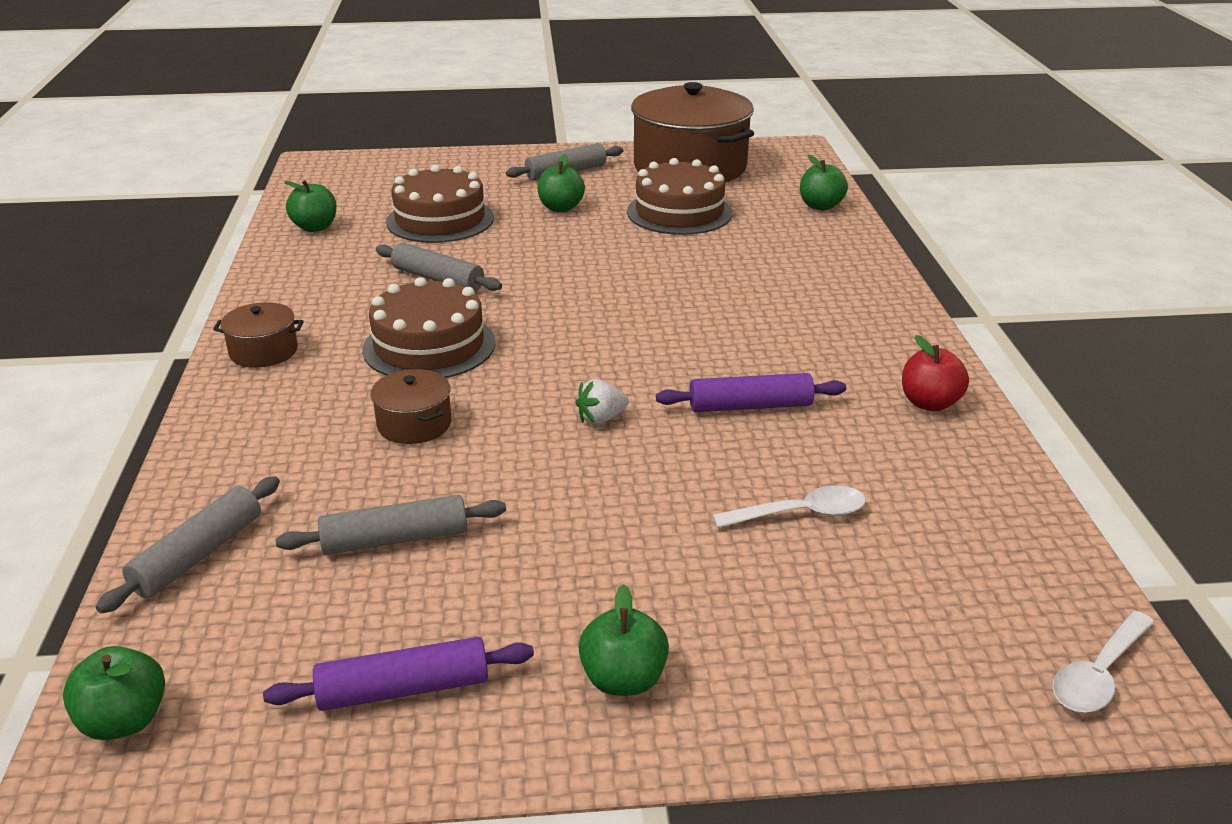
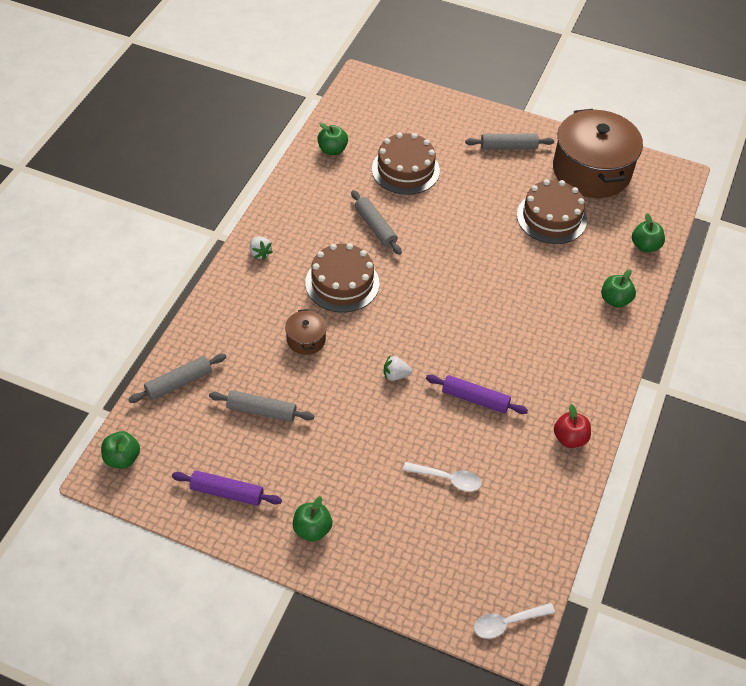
camera: 25 degrees right, 20 degrees up
brown pot [213,302,304,368] -> white strawberry [250,236,273,260]
green apple [537,154,585,212] -> green apple moved to [601,269,636,308]

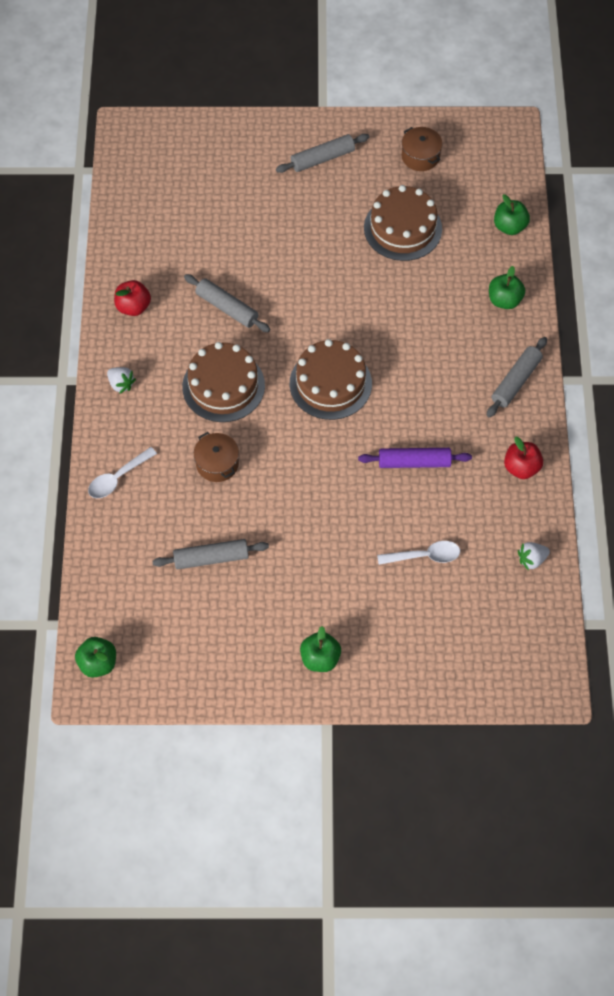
camera: 20 degrees left, 10 degrees up
grey rolling pin [128,354,226,403] -> grey rolling pin moved to [487,337,547,418]
purple rolling pin [172,470,282,506] -> none
green apple [317,123,348,155] -> none
brown cake [372,133,440,195] -> brown cake moved to [290,339,372,420]
white strawberry [384,356,412,381] -> white strawberry moved to [518,542,550,571]
white spoon [474,603,555,639] -> white spoon moved to [88,447,157,498]
brown pot [553,109,643,198] -> brown pot [402,127,443,171], size x0.43
none -> red apple [114,280,151,316]

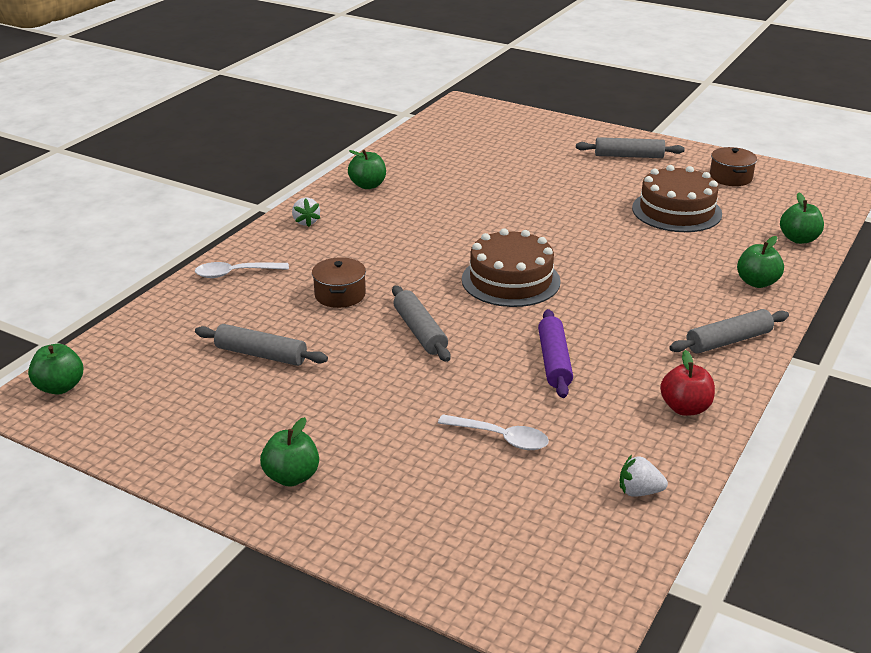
camera: 30 degrees right, 30 degrees down
red apple [114,280,151,316] -> green apple [348,150,386,189]
brown cake [182,342,265,422] -> none
grey rolling pin [184,274,270,332] -> grey rolling pin moved to [392,285,451,362]
purple rolling pin [358,448,472,468] -> purple rolling pin turned 60 degrees clockwise [538,309,573,398]

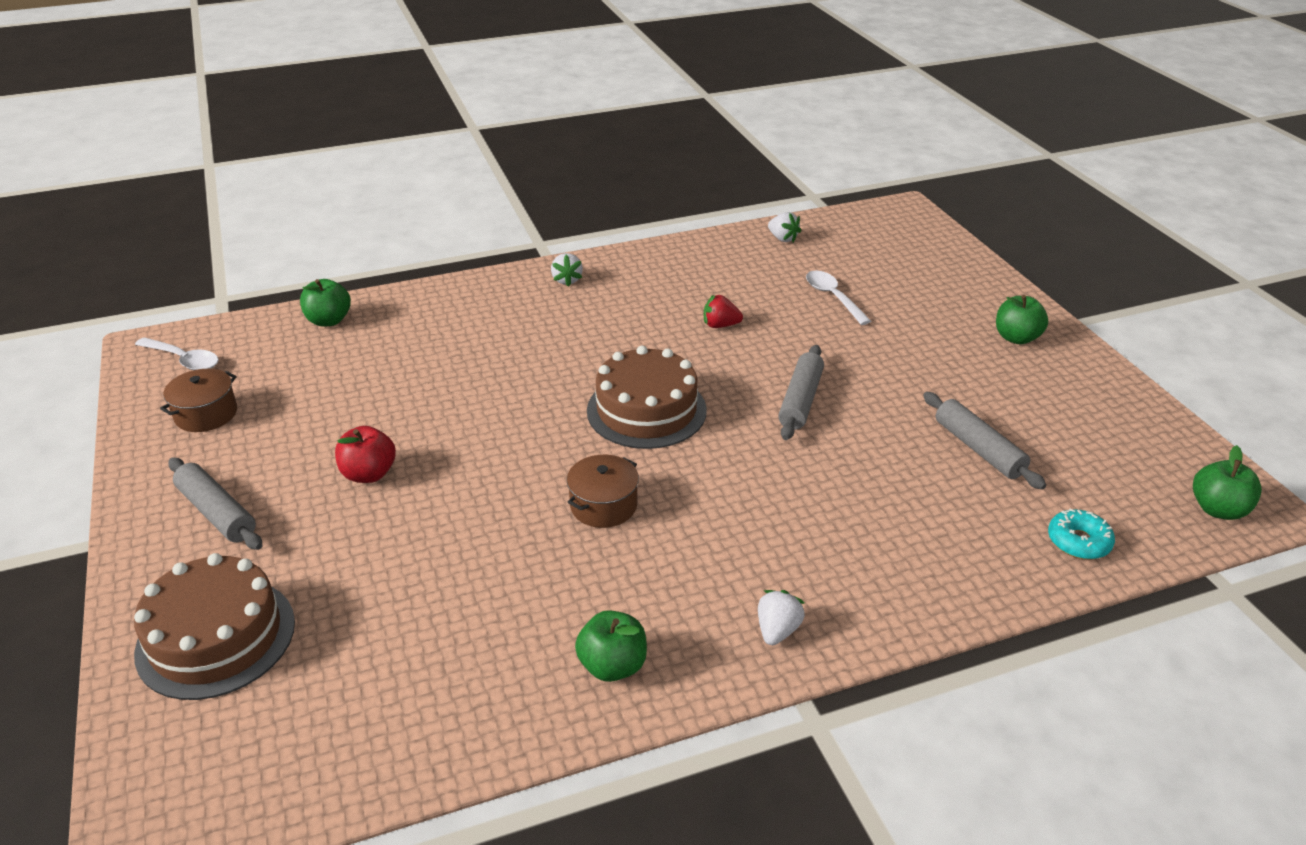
camera: 140 degrees left, 5 degrees up
white spoon [195,262,289,278] -> white spoon moved to [135,337,219,370]
brown pot [312,257,366,308] -> brown pot moved to [567,455,639,528]
purple rolling pin [538,309,573,398] -> red strawberry [704,294,743,328]
brown cake [632,165,722,232] -> brown cake moved to [134,553,295,700]
red apple [660,350,715,416] -> red apple moved to [335,426,396,483]
grey rolling pin [669,309,789,354] -> white strawberry [551,253,583,287]
green apple [737,236,784,288] -> none
none -> turquoise donut [1048,508,1115,559]

